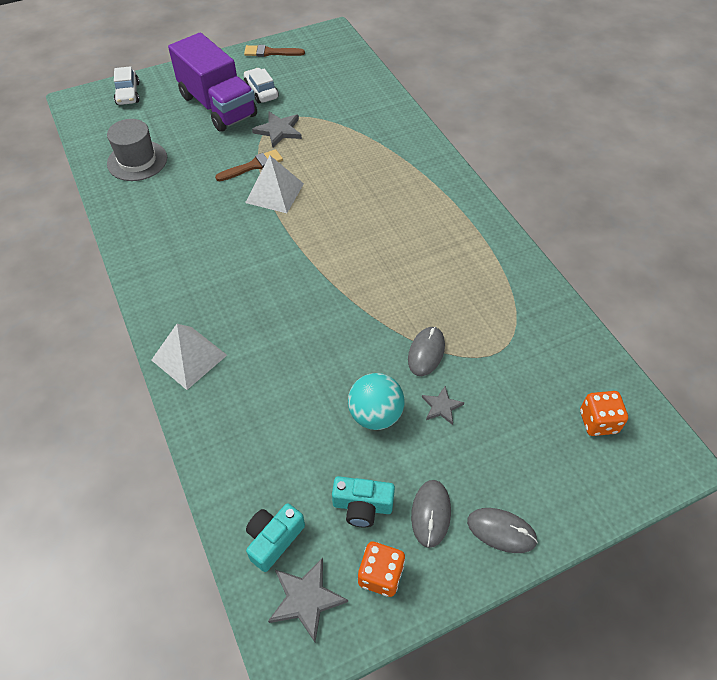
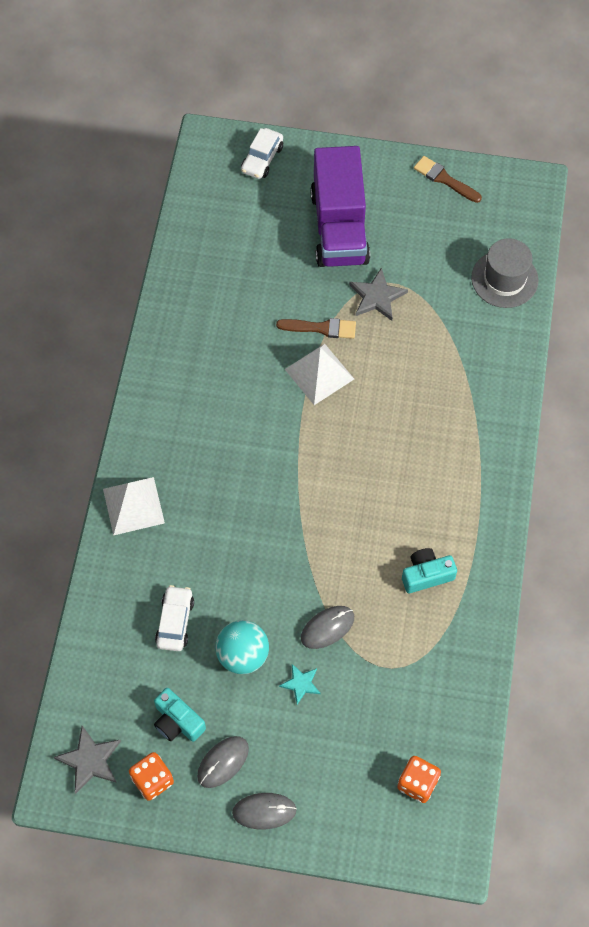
camera: 35 degrees right, 10 degrees up
grey hat [107,119,167,181] -> grey hat moved to [471,238,539,308]
white car [244,68,279,103] -> white car moved to [155,585,194,651]
turquoise camera [246,503,305,572] -> turquoise camera moved to [402,548,457,593]
grey star [422,386,465,425] -> turquoise star [279,664,321,705]
grey mouse [467,508,538,553] -> grey mouse turned 60 degrees counterclockwise [232,793,297,829]

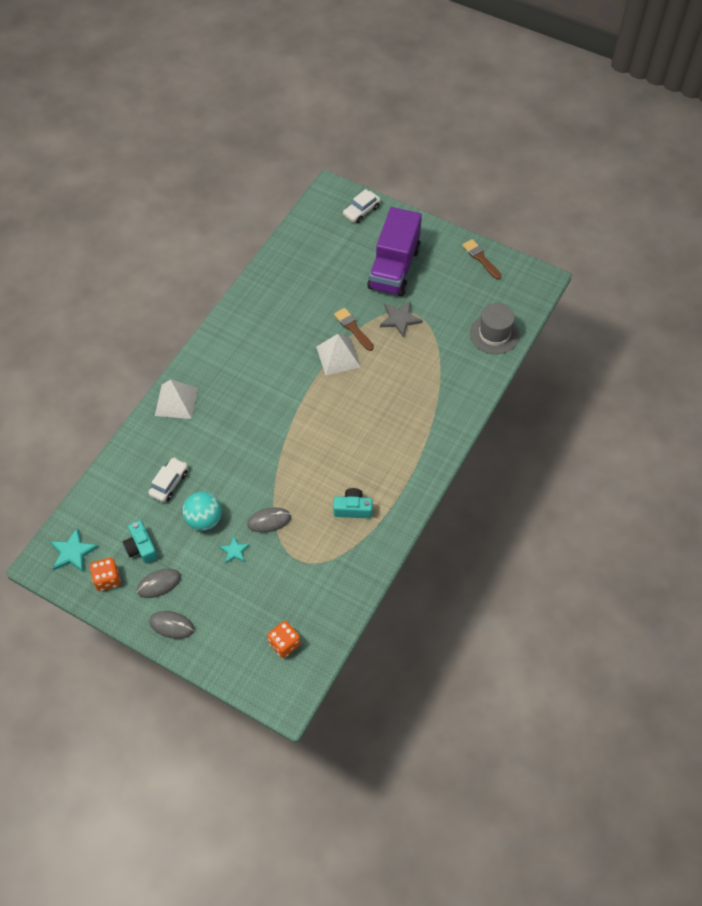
camera: 20 degrees right, 5 degrees down
grey star [54,726,121,794] -> turquoise star [50,528,98,573]
brown brush [276,318,356,339] -> brown brush turned 150 degrees counterclockwise [334,308,374,351]

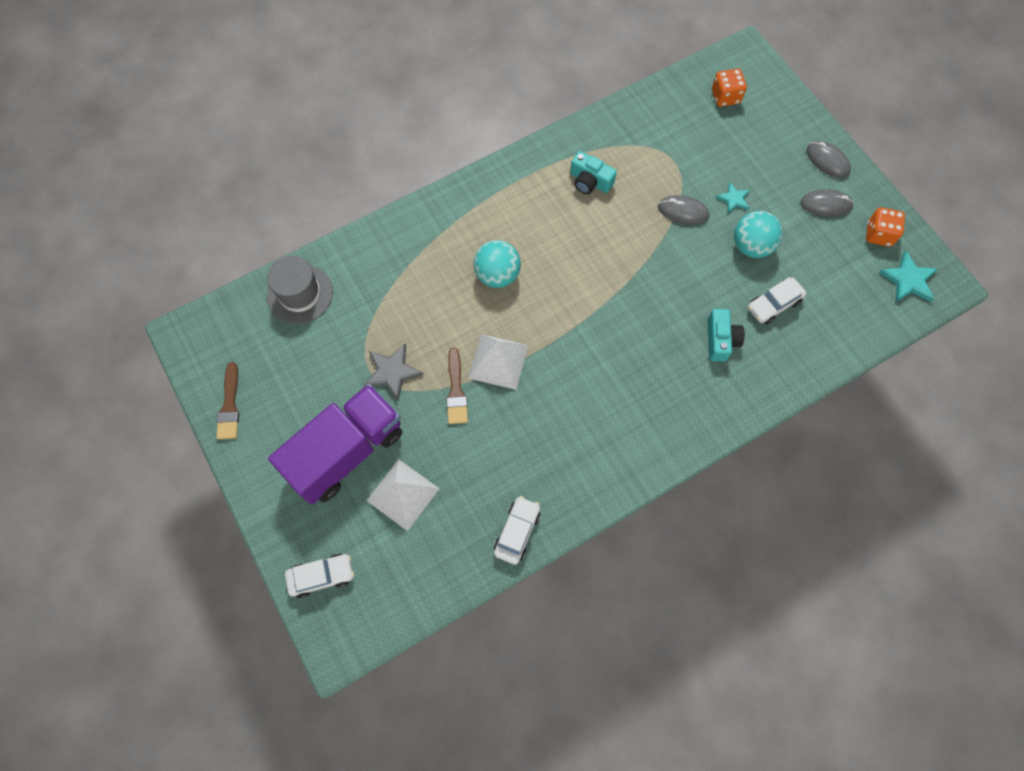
camera: 150 degrees left, 10 degrees up
turquoise camera [123,520,158,564] -> turquoise camera moved to [708,309,745,362]
white pyramid [155,380,198,419] -> white pyramid moved to [366,459,440,531]
none -> turquoise ball [473,240,521,288]
none -> white car [494,496,540,565]

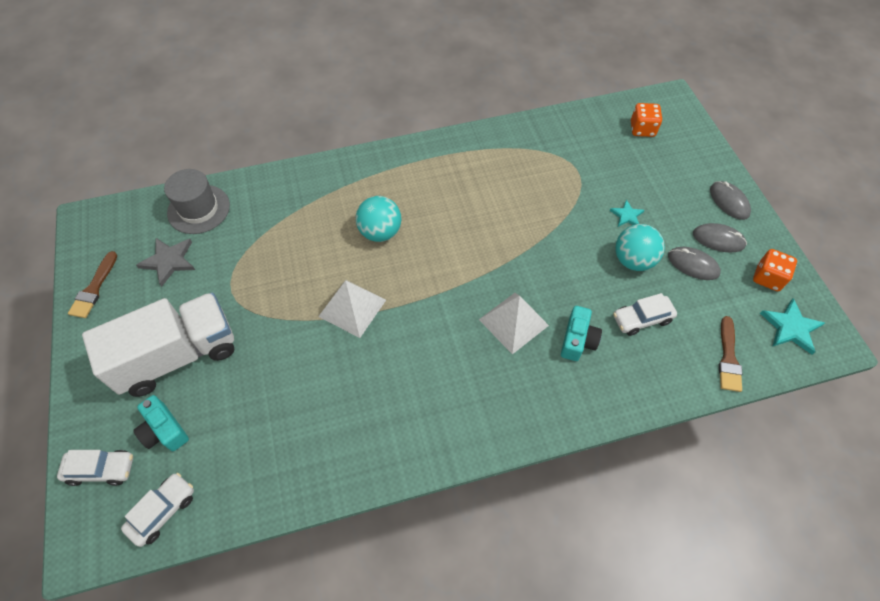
camera: 15 degrees right, 10 degrees down
purple truck [268,384,402,504] -> white truck [82,292,234,397]
grey star [363,344,424,401] -> grey star moved to [136,238,195,287]
white pyramid [366,459,440,531] -> white pyramid moved to [479,293,549,354]
brown brush [446,348,468,424] -> brown brush moved to [719,316,742,392]
white car [494,496,540,565] -> white car moved to [121,473,194,547]
turquoise camera [570,151,617,194] -> turquoise camera moved to [133,395,189,451]
grey mouse [658,195,709,225] -> grey mouse moved to [668,247,721,280]

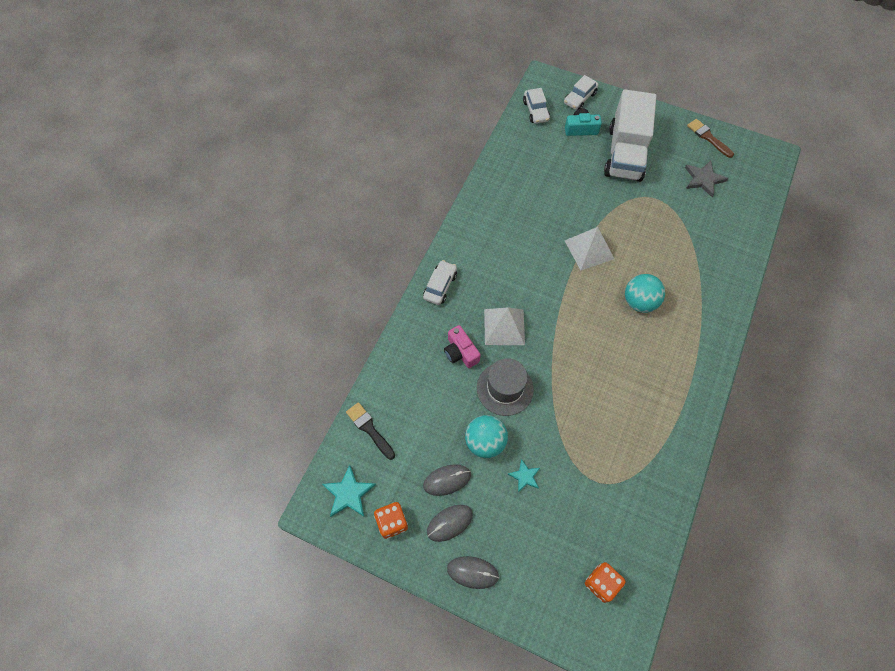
camera: 130 degrees right, 5 degrees up
grey hat [164,169,230,234] -> grey hat moved to [477,358,534,416]
turquoise camera [561,306,602,361] -> pink camera [444,325,481,368]
white car [613,293,677,336] -> white car moved to [423,260,457,305]
brown brush [719,316,742,392] -> black brush [346,402,395,460]

